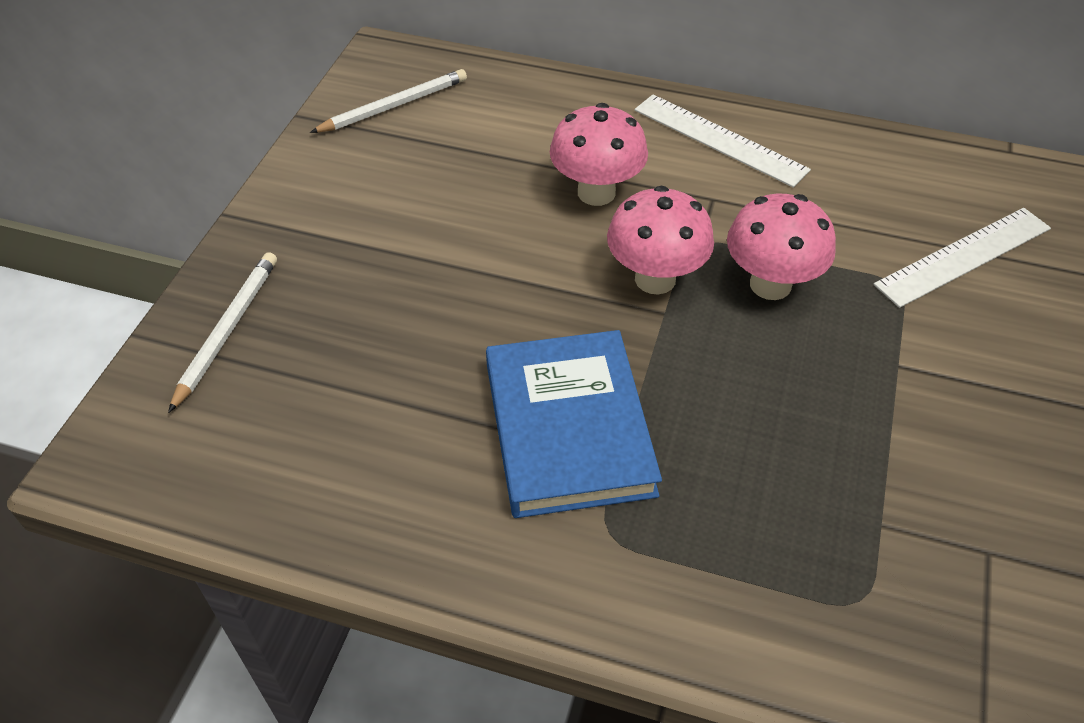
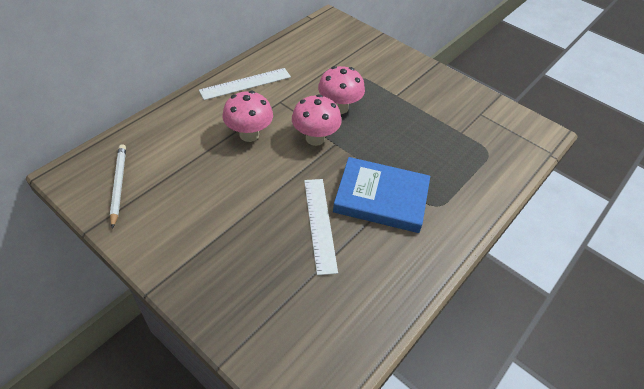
camera: 70 degrees left, 0 degrees up
white pencil [168,252,277,413] -> none
white ruler [874,208,1051,308] -> white ruler moved to [304,179,338,275]

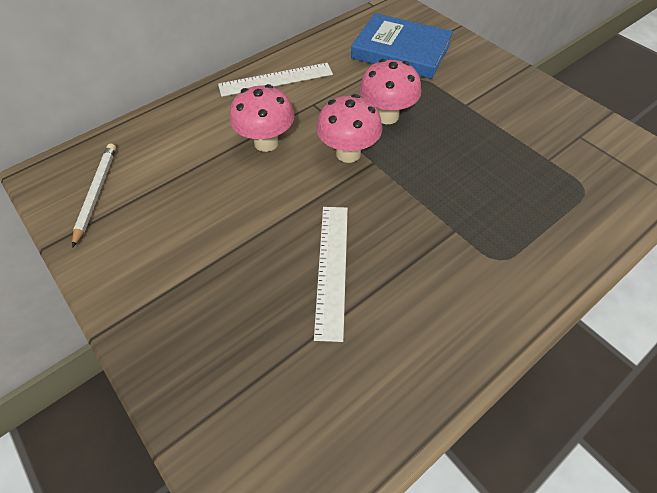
camera: 15 degrees right, 5 degrees up
blue book [333,157,430,233] -> blue book moved to [351,13,453,79]

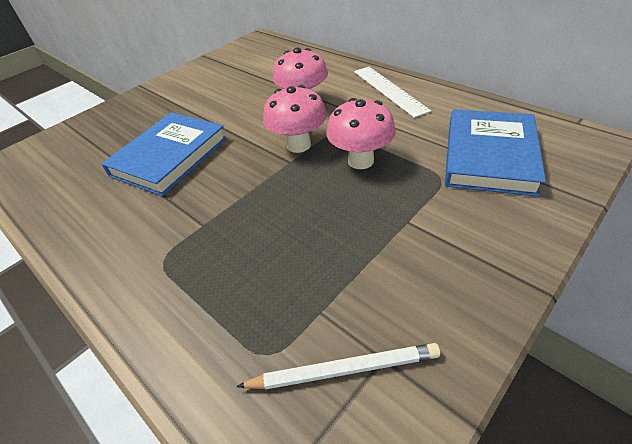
camera: 85 degrees right, 10 degrees down
white pencil [72,143,116,248] -> white pencil moved to [236,343,440,389]
white ruler [314,207,348,342] -> blue book [101,112,227,196]

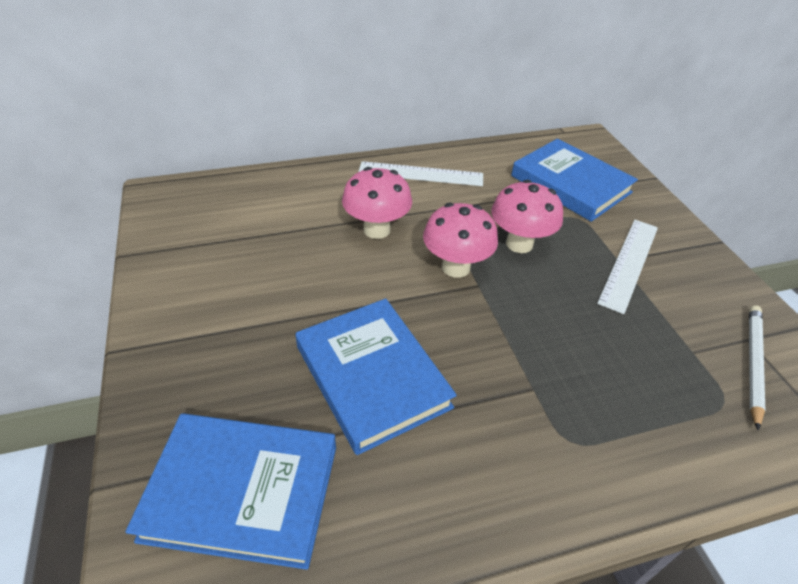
camera: 65 degrees left, 0 degrees up
none -> blue book [125,413,336,570]
none -> white ruler [597,220,658,314]

